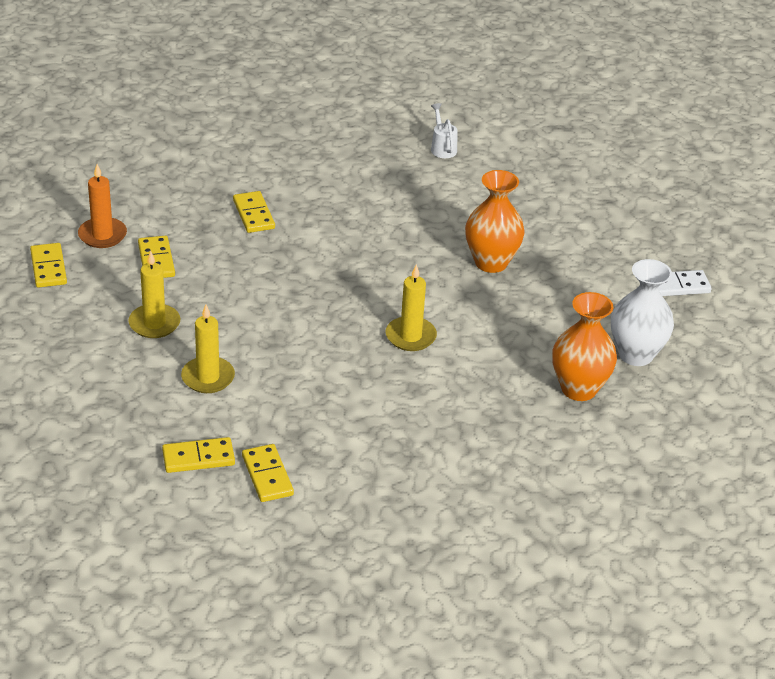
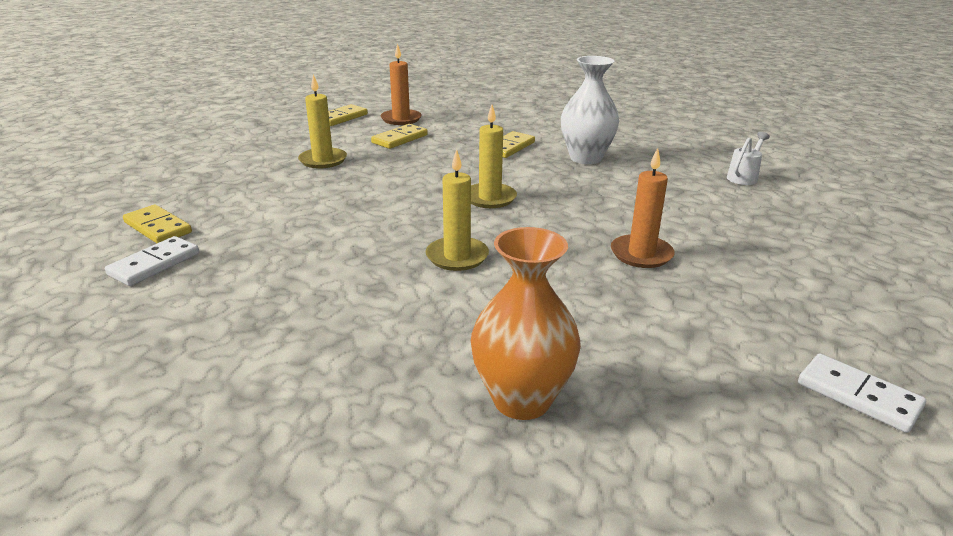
camera: 55 degrees right, 10 degrees down
yellow candle [181,304,235,393] -> yellow candle moved to [471,105,517,208]
yellow domino [242,444,294,502] -> white domino [105,236,199,286]
orange vase [465,170,525,273] -> orange candle [611,148,675,268]
white vase [611,259,674,366] -> white vase moved to [561,56,619,164]

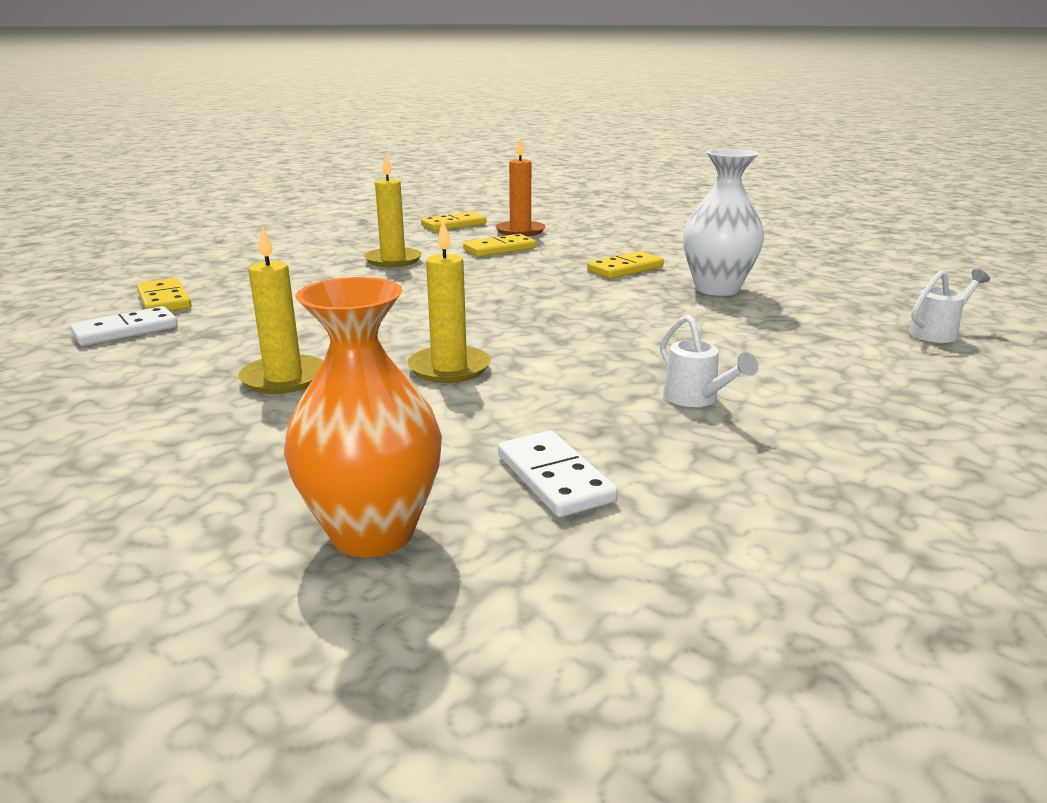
camera: 20 degrees right, 5 degrees down
yellow candle [471,105,517,208] -> yellow candle moved to [238,226,323,394]
orange candle [611,148,675,268] -> white watering can [660,315,758,407]
white domino [798,353,926,433] -> white domino moved to [498,431,618,517]

